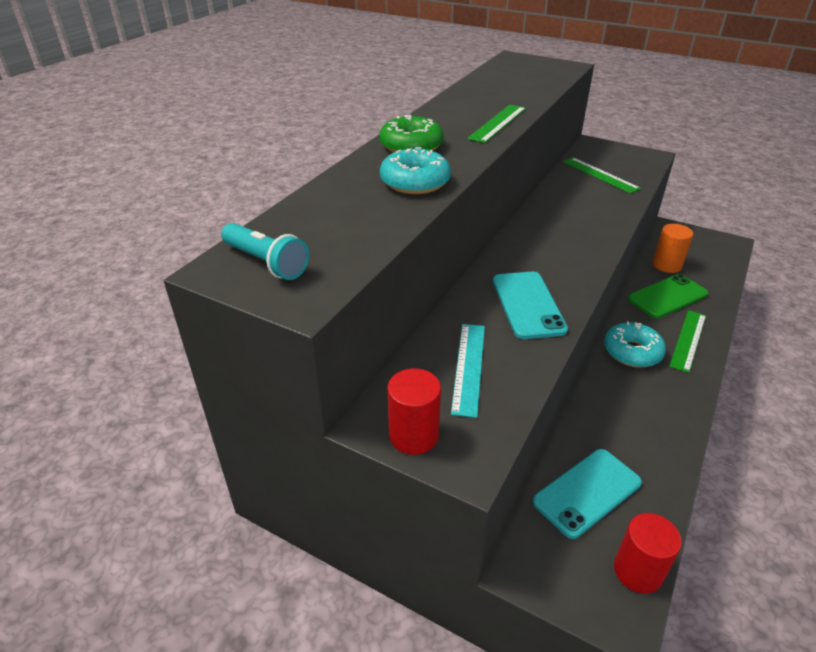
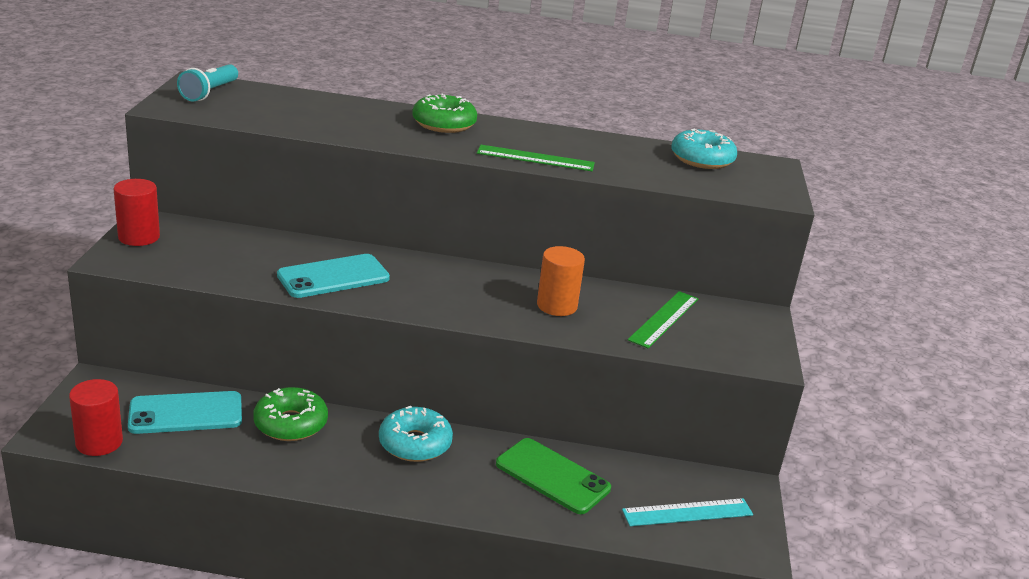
camera: 65 degrees right, 10 degrees down
turquoise donut [380,147,451,194] -> turquoise donut moved to [671,129,737,169]
turquoise ruler [451,324,485,418] -> turquoise ruler moved to [622,498,753,526]
turquoise phone [533,449,642,539] -> turquoise phone turned 45 degrees counterclockwise [128,391,242,434]
orange cylinder [652,224,693,273] -> orange cylinder moved to [537,246,585,316]
green ruler [669,310,706,373] -> none
none -> green donut [253,387,328,441]

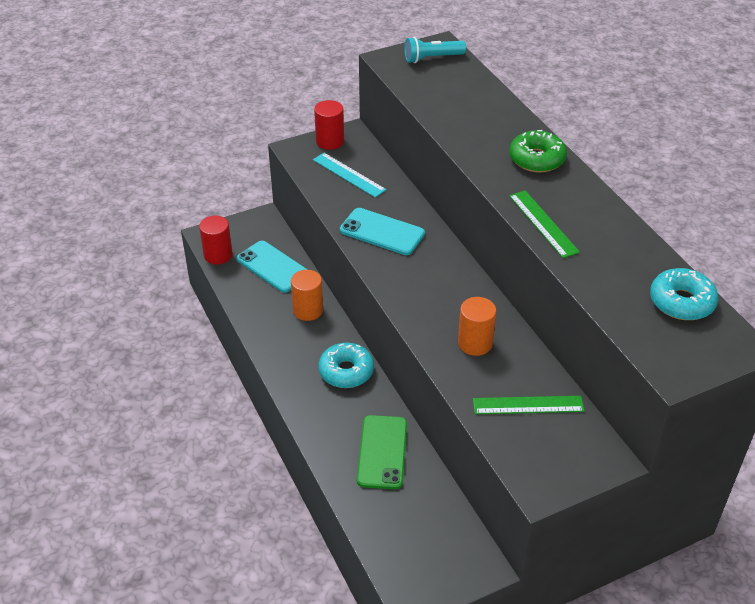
camera: 60 degrees right, 15 degrees up
green donut [253,387,328,441] -> orange cylinder [291,270,323,321]
turquoise ruler [622,498,753,526] -> turquoise ruler moved to [313,153,386,197]

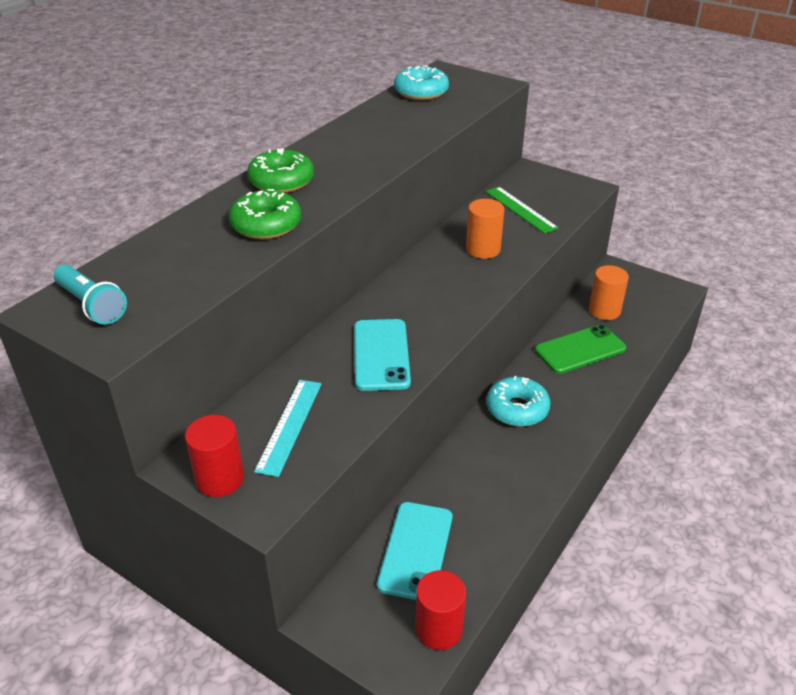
camera: 120 degrees left, 5 degrees down
orange cylinder [291,270,323,321] -> orange cylinder moved to [589,265,629,320]
green ruler [509,190,580,258] -> none
none -> green donut [228,189,301,239]

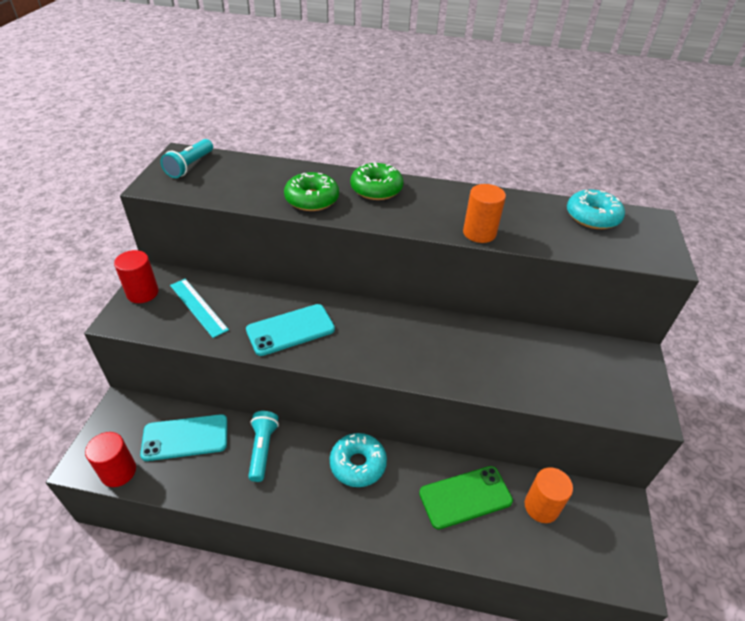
camera: 65 degrees right, 5 degrees up
turquoise ruler [254,380,322,477] -> turquoise ruler turned 60 degrees clockwise [170,279,229,338]
orange cylinder [466,199,505,259] -> orange cylinder moved to [463,184,506,243]
green ruler [485,187,559,234] -> none
green phone [535,324,626,374] -> green phone turned 60 degrees counterclockwise [419,466,513,529]
none -> turquoise flashlight [248,411,279,482]

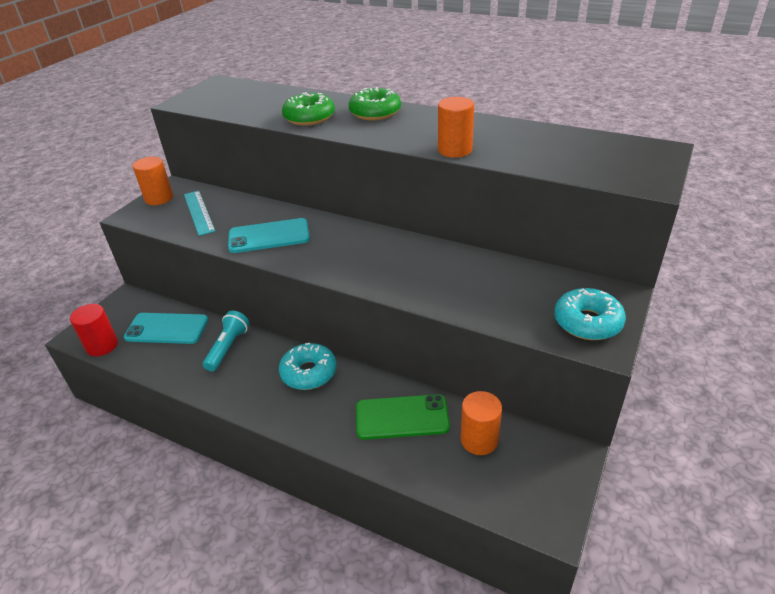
camera: 20 degrees right, 5 degrees down
red cylinder [114,250,159,303] -> orange cylinder [133,157,173,205]
turquoise flashlight [160,139,213,178] -> none
turquoise donut [567,189,625,229] -> turquoise donut moved to [554,288,626,340]

